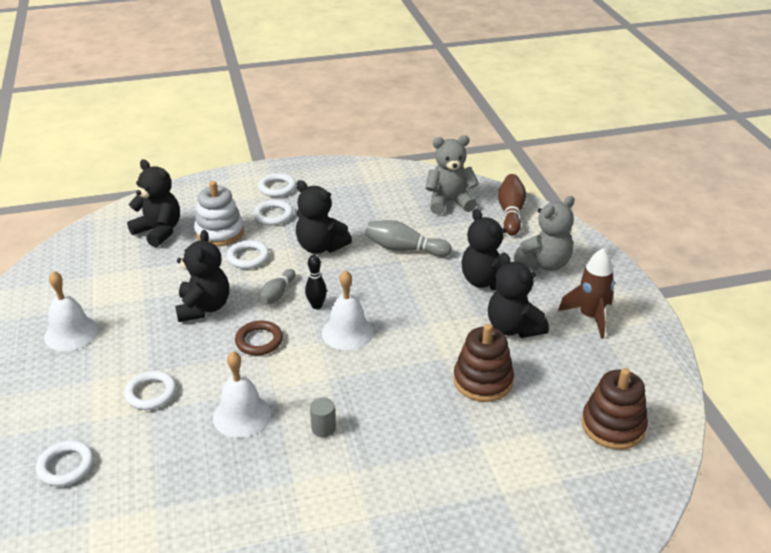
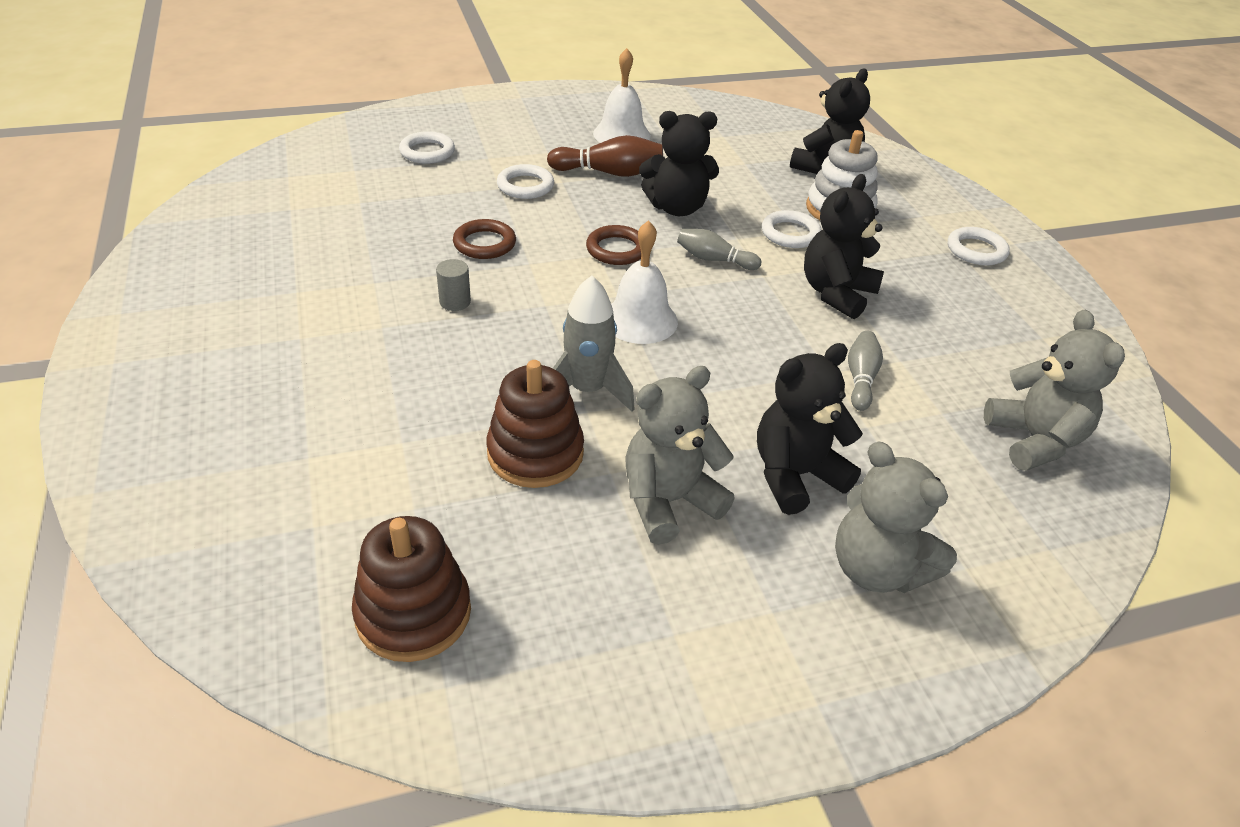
camera: 85 degrees right, 5 degrees up
white bell [213,351,271,438] -> brown ring [453,219,516,259]
white ring [253,200,293,225] -> none
black bowling pin [305,255,327,309] -> none
grey bowling pin [365,220,452,257] -> grey bowling pin [848,331,883,411], size x0.66
black teddy bear [488,252,549,338] -> grey teddy bear [625,366,735,545]
brown bowling pin [498,174,526,236] -> brown bowling pin moved to [547,135,663,177]
brown rocket [558,248,615,339] -> none
none -> grey rocket [553,275,635,412]

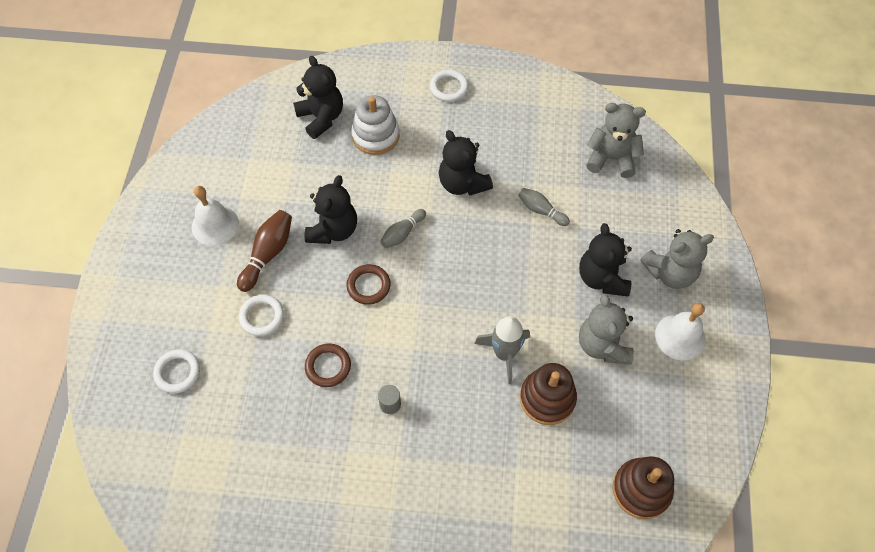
camera: 65 degrees left, 20 degrees up
white bell [611,220,678,344] -> white bell moved to [655,303,706,360]
white ring [762,210,822,248] -> none

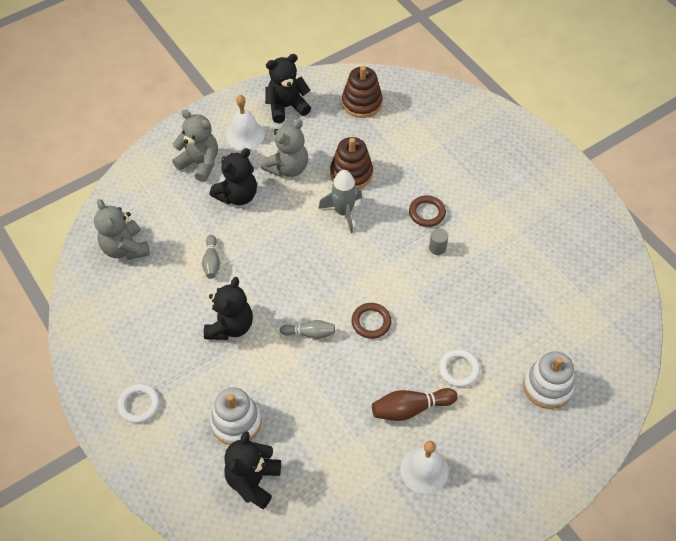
camera: 130 degrees left, 5 degrees down
white ring [153,349,200,393] -> white stacking toy [523,351,575,409]
black teddy bear [305,175,357,244] -> black teddy bear moved to [265,54,311,123]
brown ring [305,343,351,387] -> brown ring moved to [409,195,446,227]

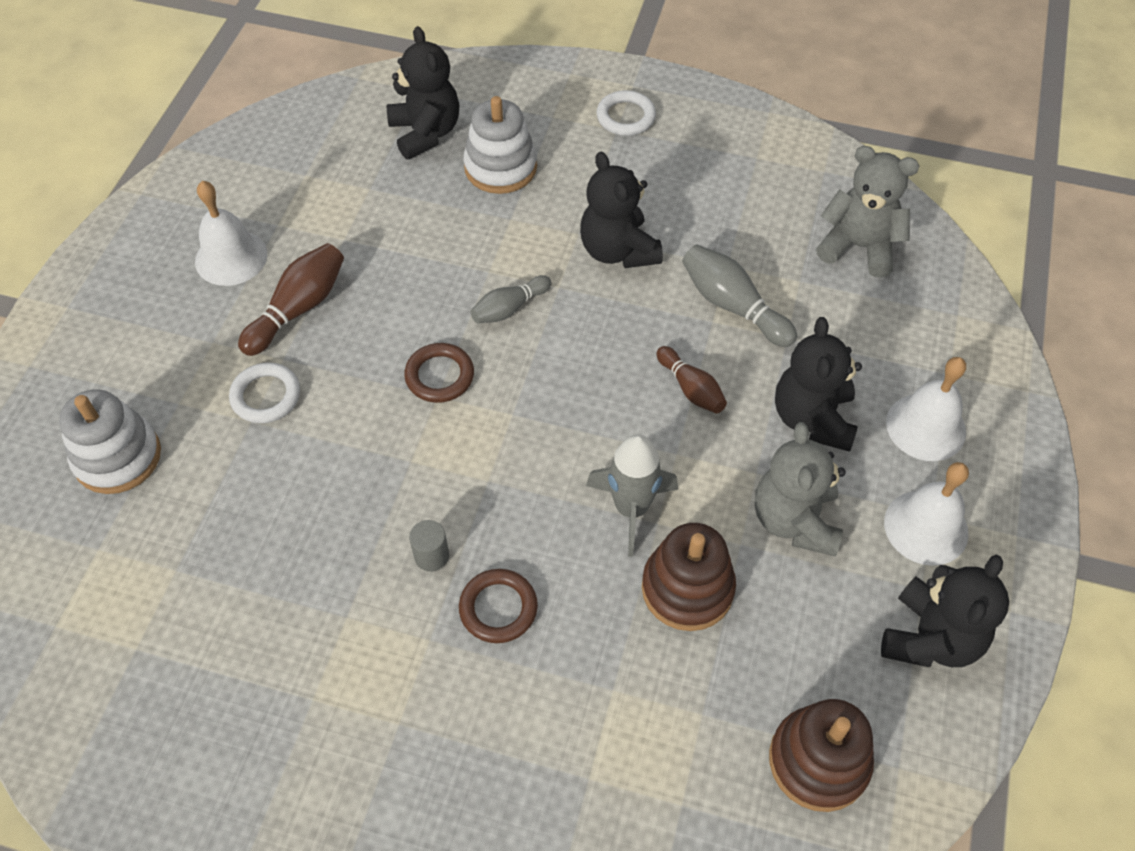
camera: 140 degrees right, 0 degrees up
grey teddy bear [172,110,218,182] -> white bell [886,357,966,461]
grey bowling pin [202,235,220,279] -> grey bowling pin [682,244,797,347], size x1.51
none -> brown bowling pin [656,346,727,414]

